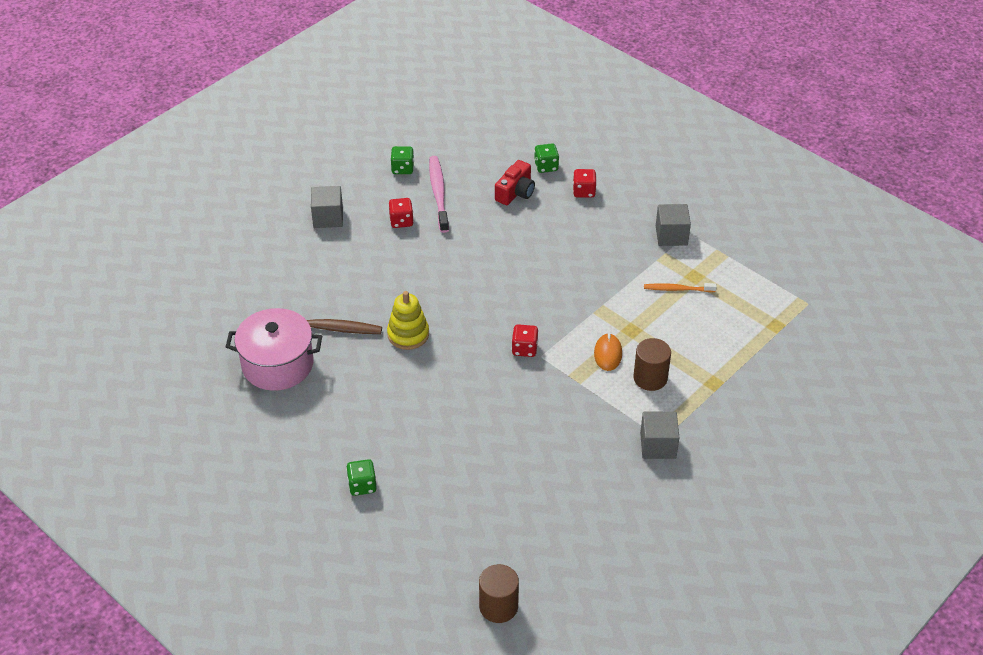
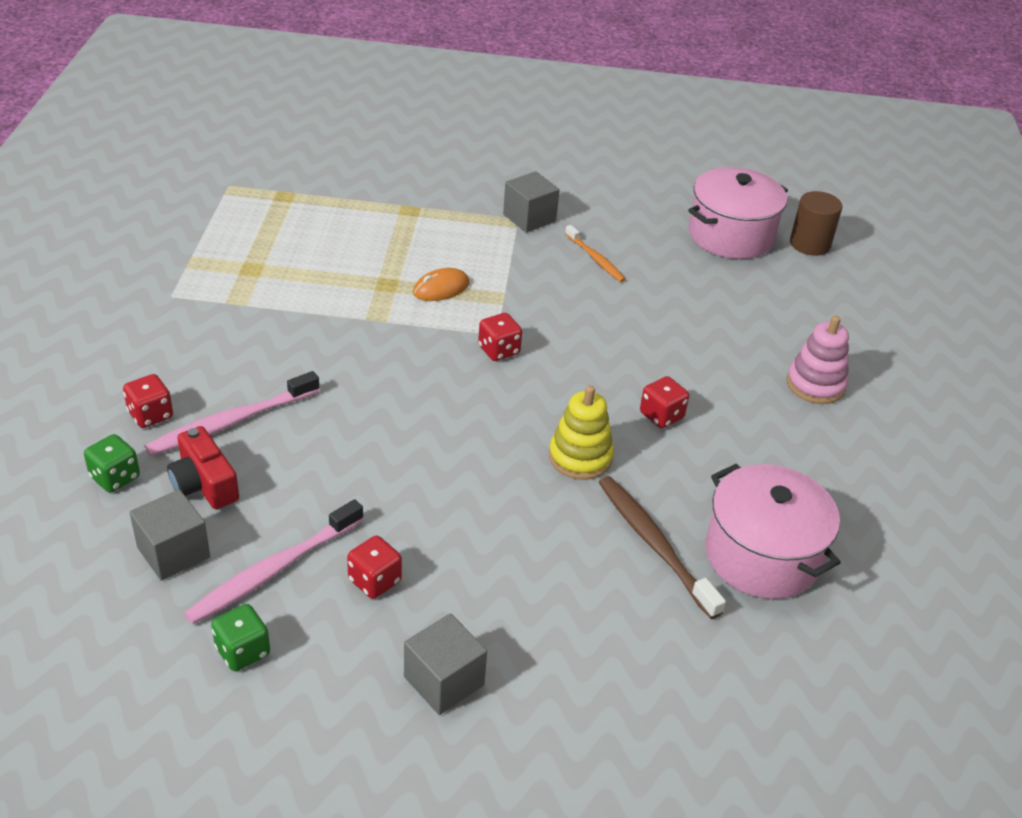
camera: 130 degrees left, 5 degrees down
green dice [346,459,377,496] -> pink stacking toy [787,316,849,404]
red camera [495,160,535,205] -> red camera turned 120 degrees counterclockwise [167,426,239,509]
brown cylinder [633,338,671,391] -> none
orange toothbrush [644,283,717,292] -> orange toothbrush moved to [565,225,626,282]
grey cube [656,204,691,246] -> grey cube moved to [129,489,210,581]
none -> pink toothbrush [145,371,320,456]
none -> red dice [640,376,689,428]
none -> pink pot [688,167,788,259]

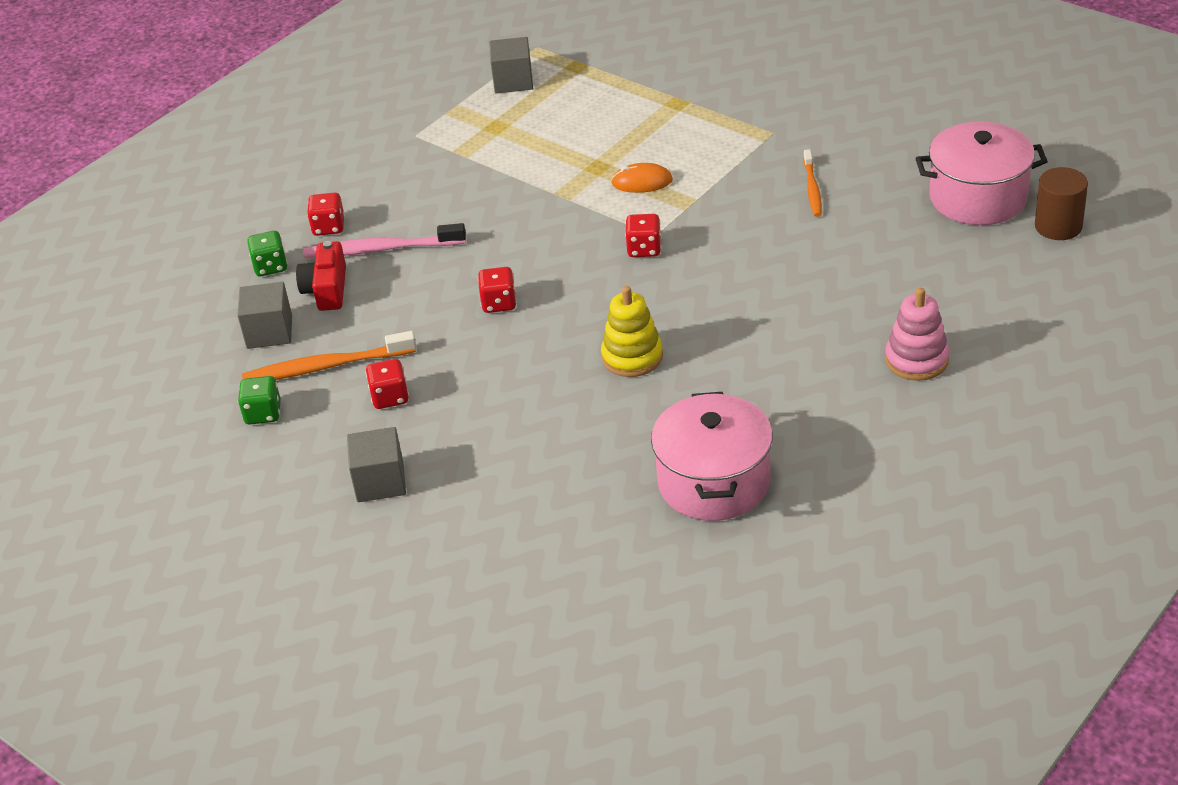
camera: 40 degrees right, 0 degrees up
pink toothbrush [184,499,364,624] -> orange toothbrush [242,331,416,380]
grey cube [503,171,559,233] -> grey cube moved to [489,37,533,94]
brown toothbrush [598,476,726,619] -> none
red dice [640,376,689,428] -> red dice moved to [478,267,517,313]

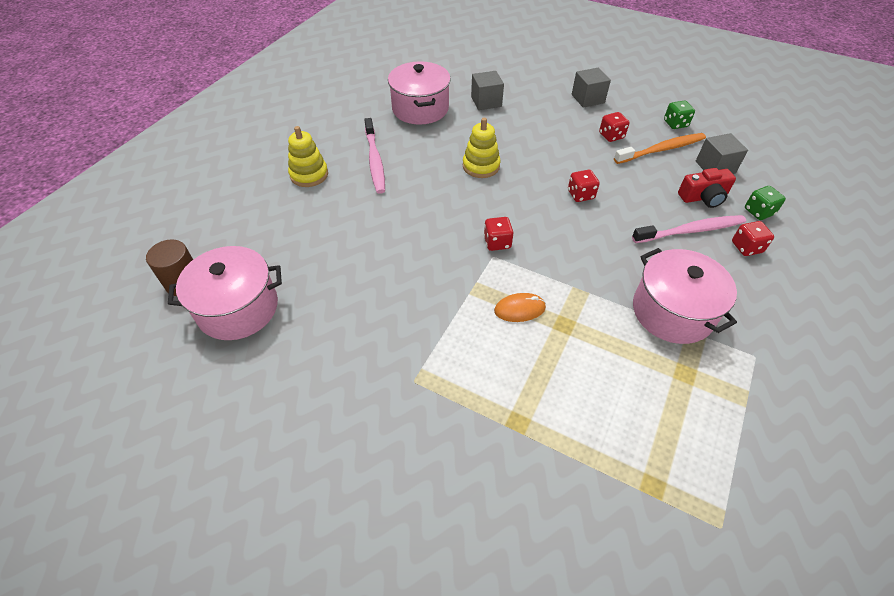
camera: 165 degrees right, 10 degrees up
red camera [296,241,346,311] -> red camera turned 90 degrees clockwise [678,168,736,208]
grey cube [489,37,533,94] -> grey cube moved to [471,71,504,110]
orange toothbrush [803,149,822,217] -> none
pink stacking toy [885,288,949,381] -> yellow stacking toy [288,126,328,187]
none -> pink toothbrush [364,118,385,194]
none -> pink pot [633,248,737,344]

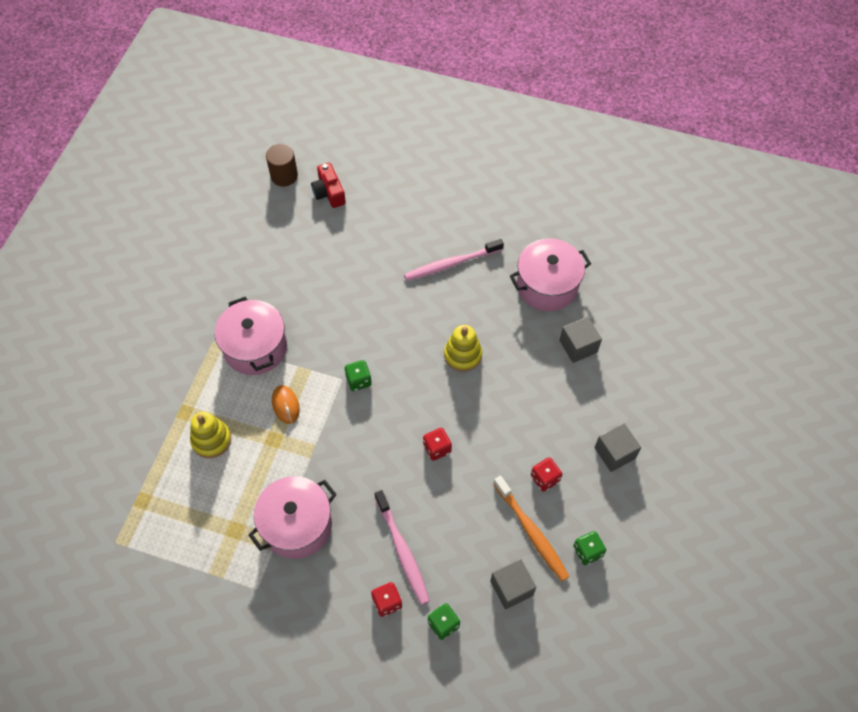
camera: 80 degrees right, 10 degrees up
pink pot [168,246,282,340] -> pink pot moved to [215,297,287,375]
yellow stacking toy [288,126,328,187] -> yellow stacking toy moved to [190,412,231,458]
red dice [484,217,514,251] -> green dice [344,360,372,391]
red camera [678,168,736,208] -> red camera moved to [311,162,346,208]

